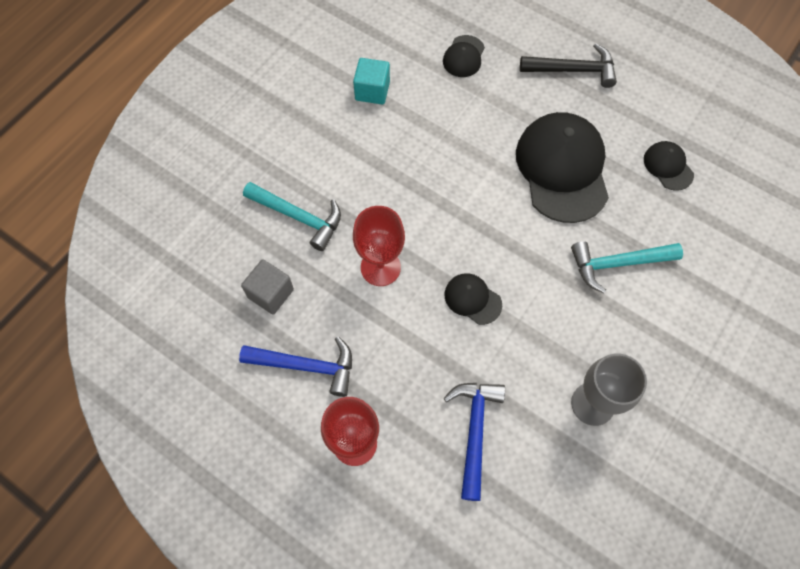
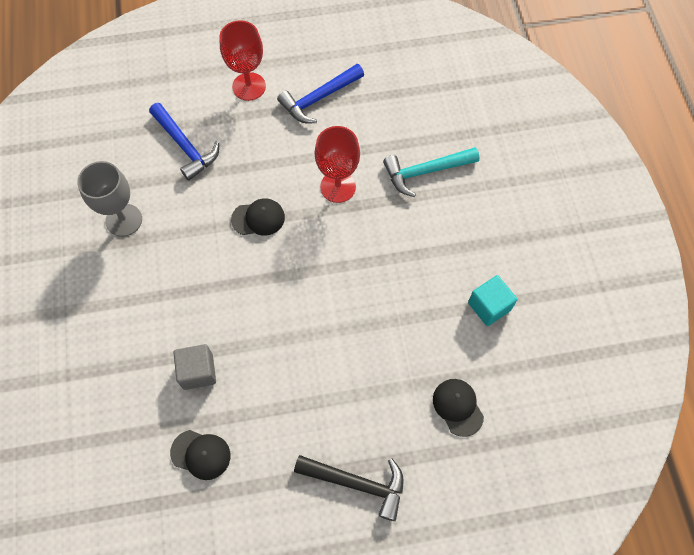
camera: 135 degrees right, 0 degrees up
grey cube [241,259,294,315] -> grey cube moved to [173,344,216,390]
black cap [516,112,609,223] -> none
black hammer [520,43,617,88] -> black hammer turned 120 degrees counterclockwise [294,455,404,521]
turquoise hammer [571,241,683,293] -> none

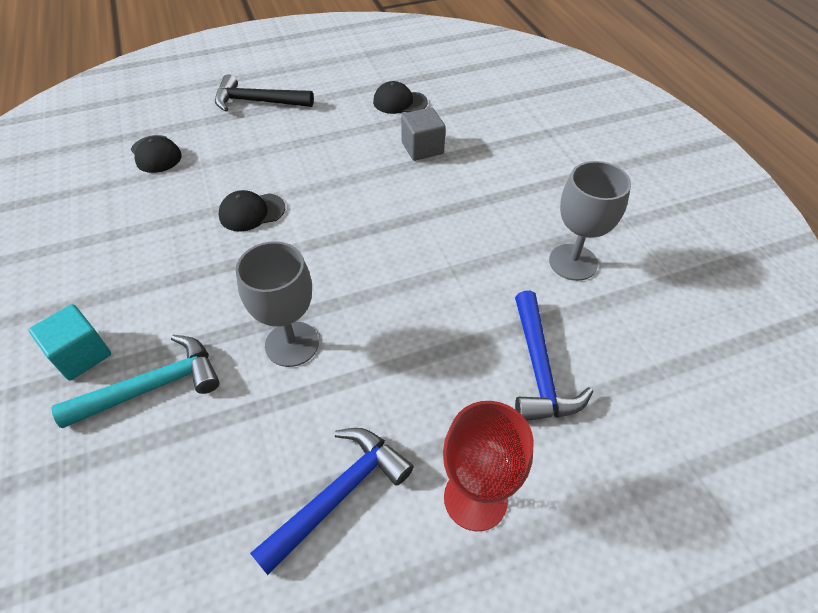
camera: 170 degrees right, 15 degrees down
blue hammer [149,103,219,181] -> blue hammer turned 135 degrees counterclockwise [515,291,593,421]
black cap [231,198,285,236] -> black cap moved to [219,190,285,232]
red goblet [315,126,360,203] -> grey goblet [236,241,319,367]
turquoise cube [468,275,517,326] -> turquoise cube moved to [29,304,111,380]

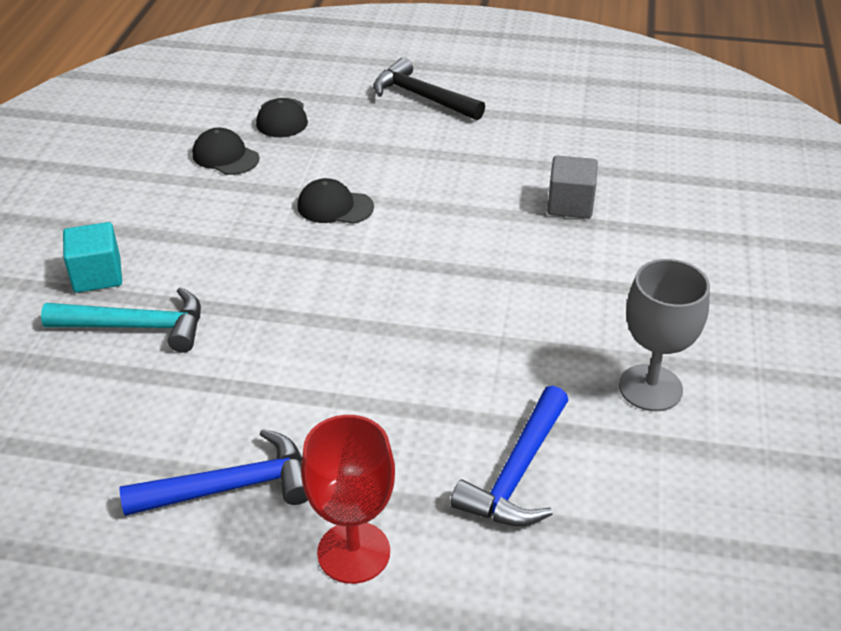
camera: 30 degrees right, 10 degrees down
grey goblet [236,241,319,367] -> none
black cap [373,81,428,114] -> black cap moved to [192,128,260,175]

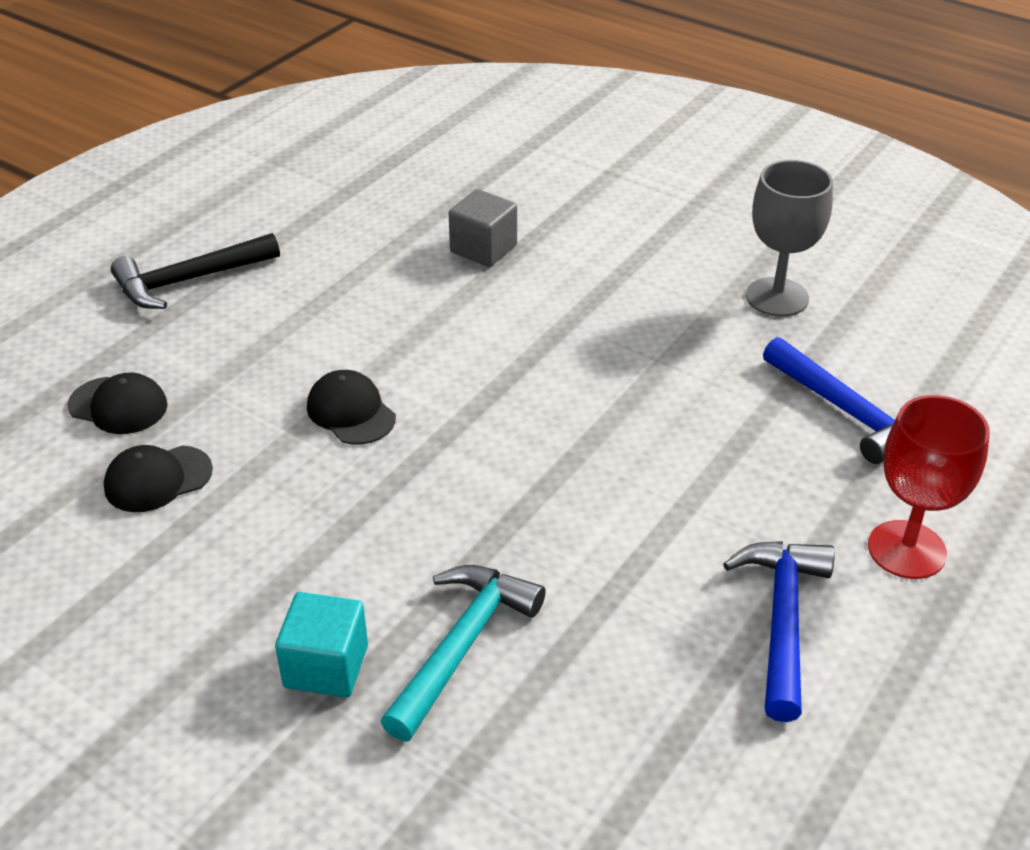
camera: 65 degrees left, 0 degrees up
black cap [297,178,374,224] -> black cap turned 105 degrees clockwise [307,370,396,445]

